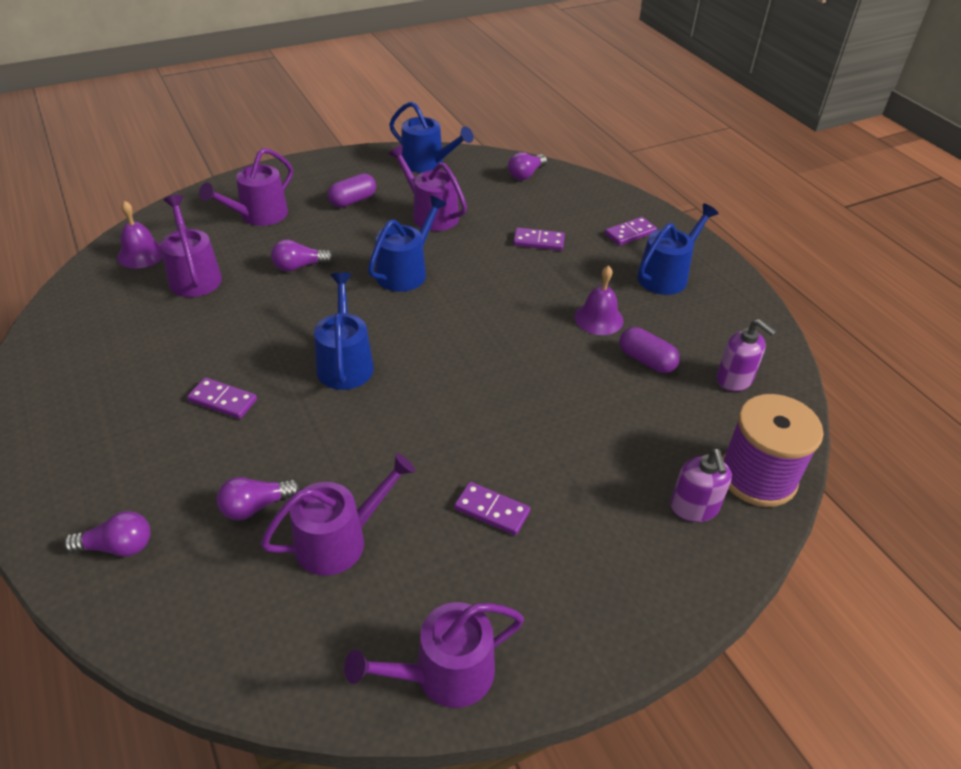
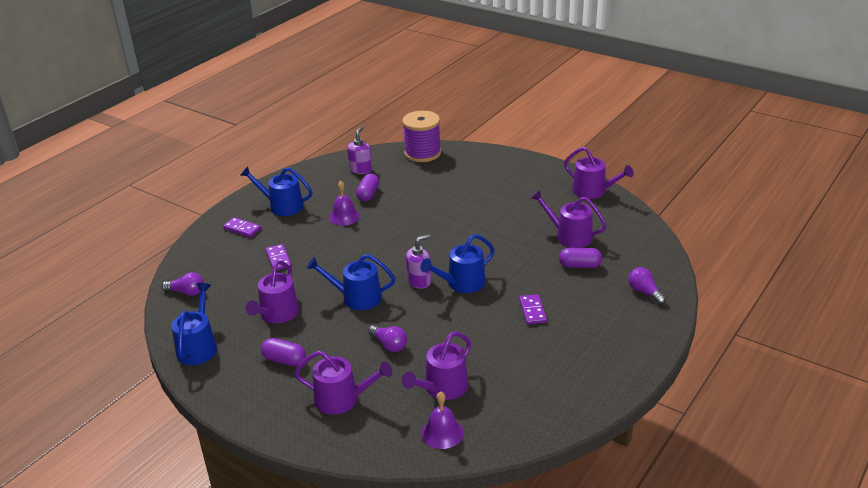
camera: 115 degrees left, 10 degrees down
purple light bulb [217,477,301,520] -> purple capsule [559,248,602,268]
purple domino [454,482,530,535] -> none
purple soap dispenser [670,449,732,522] -> purple soap dispenser moved to [406,234,431,289]

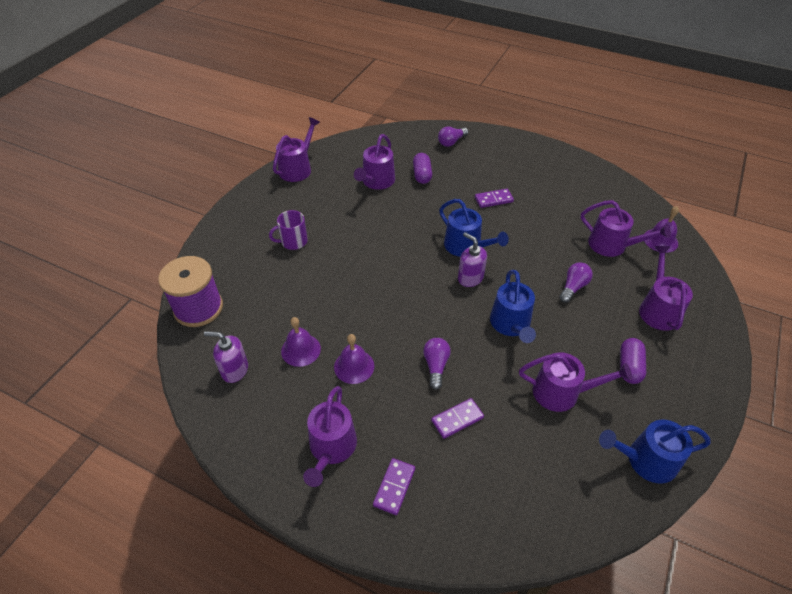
camera: 100 degrees left, 15 degrees up
purple light bulb [162,272,204,296] -> purple light bulb moved to [423,338,451,390]
blue watering can [240,166,312,216] -> purple watering can [303,386,357,487]
purple capsule [356,173,379,201] -> purple bell [281,317,321,367]
none -> purple mug [269,210,308,250]

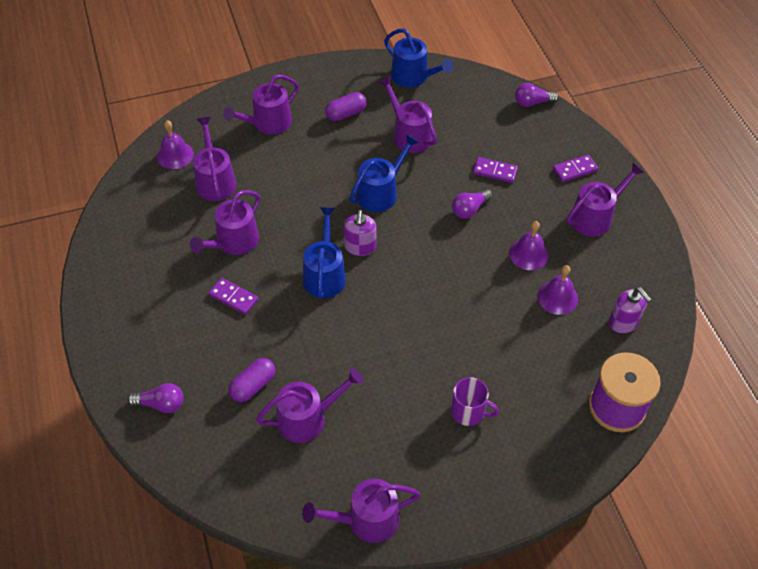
camera: 135 degrees left, 5 degrees up
purple light bulb [559,262,593,303] -> purple light bulb moved to [515,83,559,107]
none -> purple watering can [190,190,260,255]

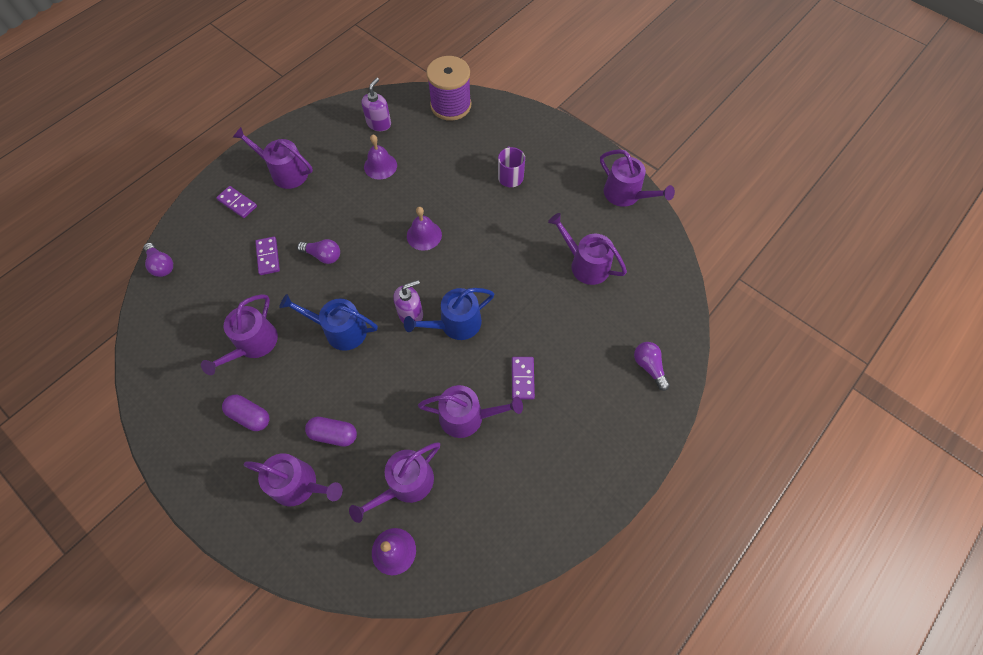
camera: 120 degrees left, 10 degrees up
purple capsule [229,358,275,402] -> purple capsule moved to [305,417,357,447]
blue watering can [384,29,453,87] -> none
purple bell [509,221,549,270] -> purple bell moved to [407,207,442,251]

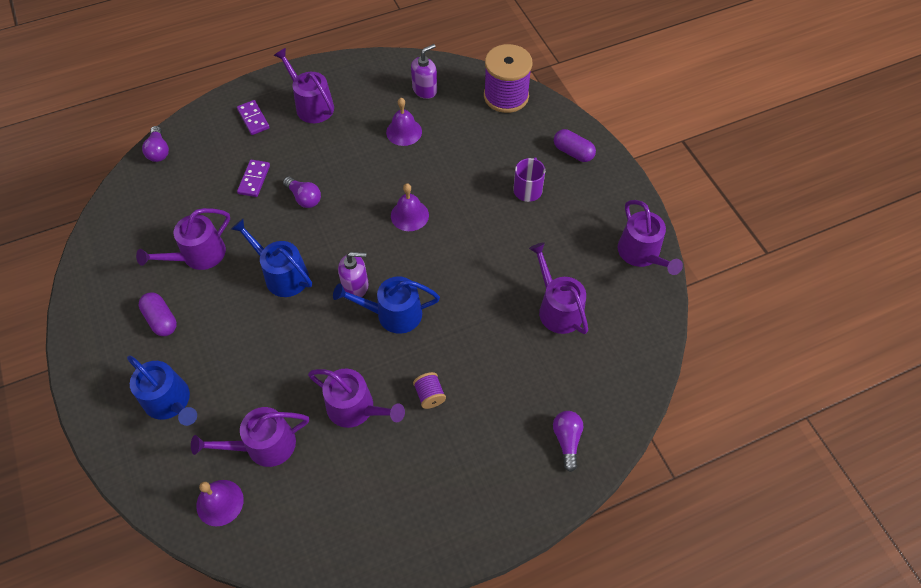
camera: 25 degrees right, 5 degrees down
purple watering can [243,453,343,506] -> blue watering can [127,356,197,426]
purple capsule [305,417,357,447] -> purple capsule moved to [554,129,596,162]
purple domino [512,357,535,400] -> purple spool [413,372,446,409]

